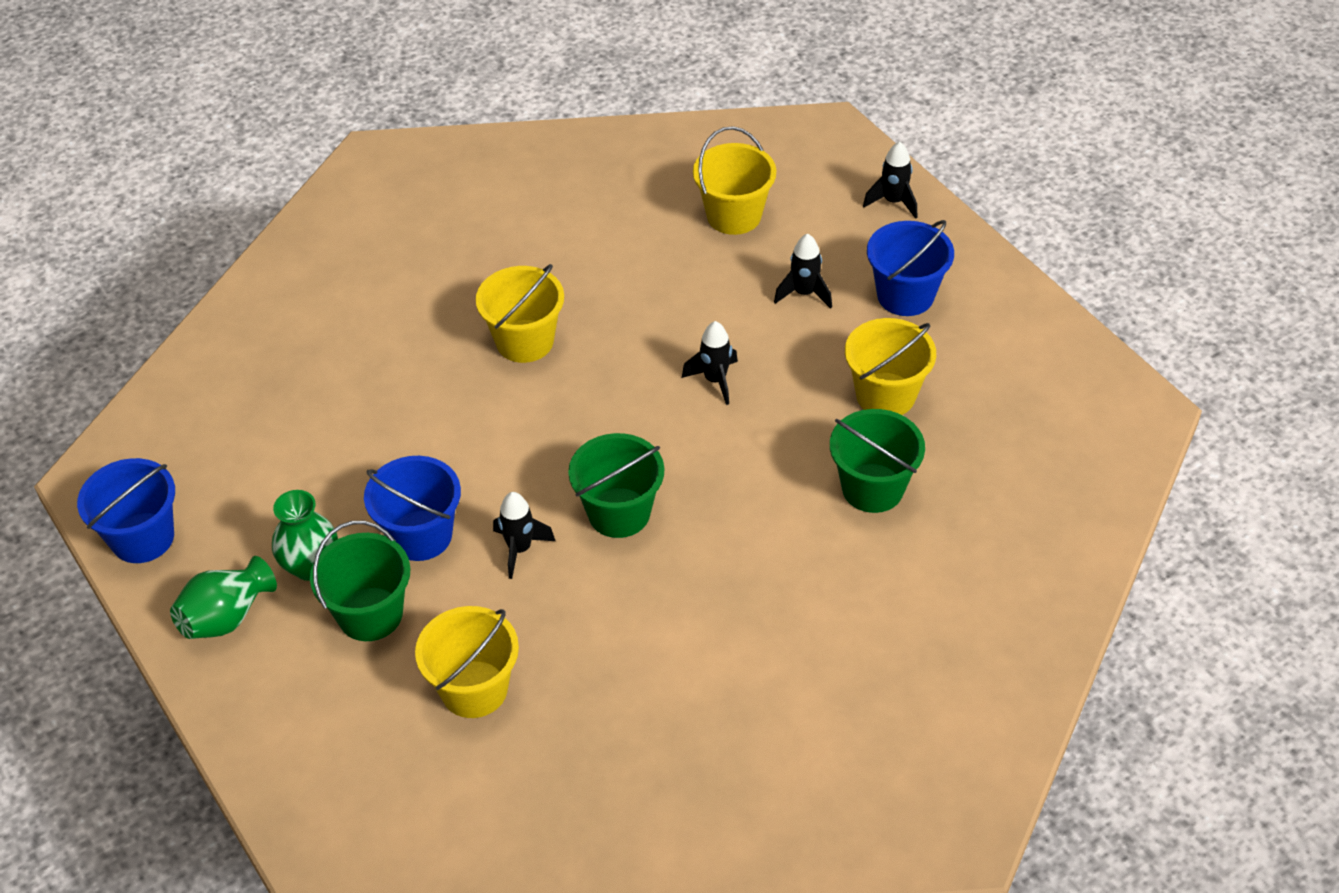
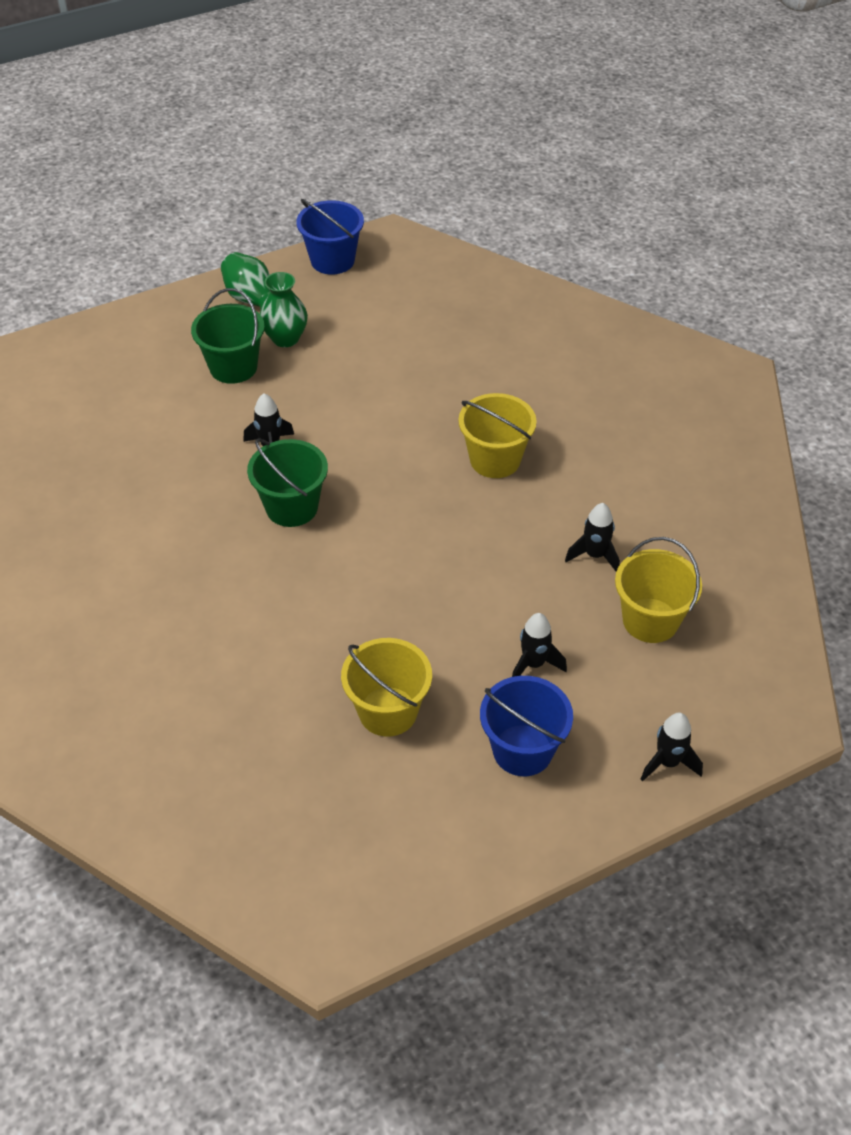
camera: 95 degrees right, 0 degrees up
blue bucket [364,456,461,561] -> none
yellow bucket [415,606,519,718] -> none
black rocket [682,321,738,405] -> black rocket moved to [565,503,620,571]
green bucket [830,409,925,513] -> none

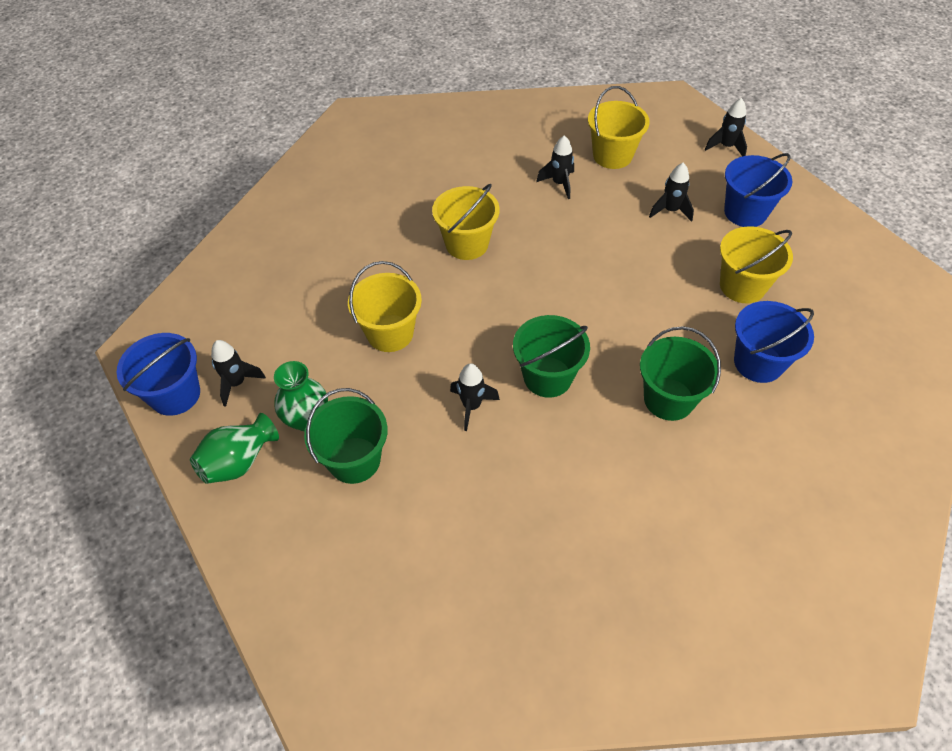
camera: 95 degrees left, 5 degrees up
none -> black rocket [211,340,266,407]
none -> yellow bucket [348,261,422,352]
none -> green bucket [640,326,721,421]
none -> blue bucket [734,301,814,383]

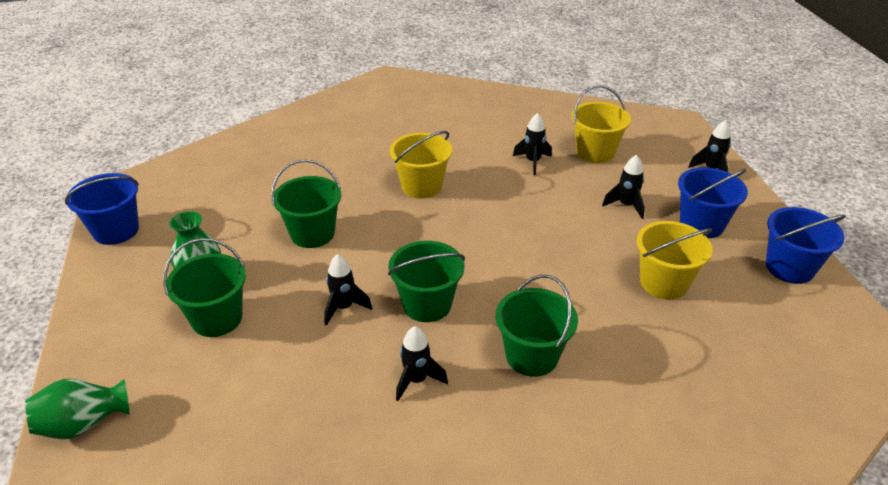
camera: 20 degrees right, 15 degrees down
green vase [190,413,279,484] -> green vase moved to [25,379,129,439]
black rocket [211,340,266,407] -> black rocket moved to [396,326,448,401]
yellow bucket [348,261,422,352] -> green bucket [271,159,341,248]
blue bucket [734,301,814,383] -> blue bucket moved to [766,207,846,284]

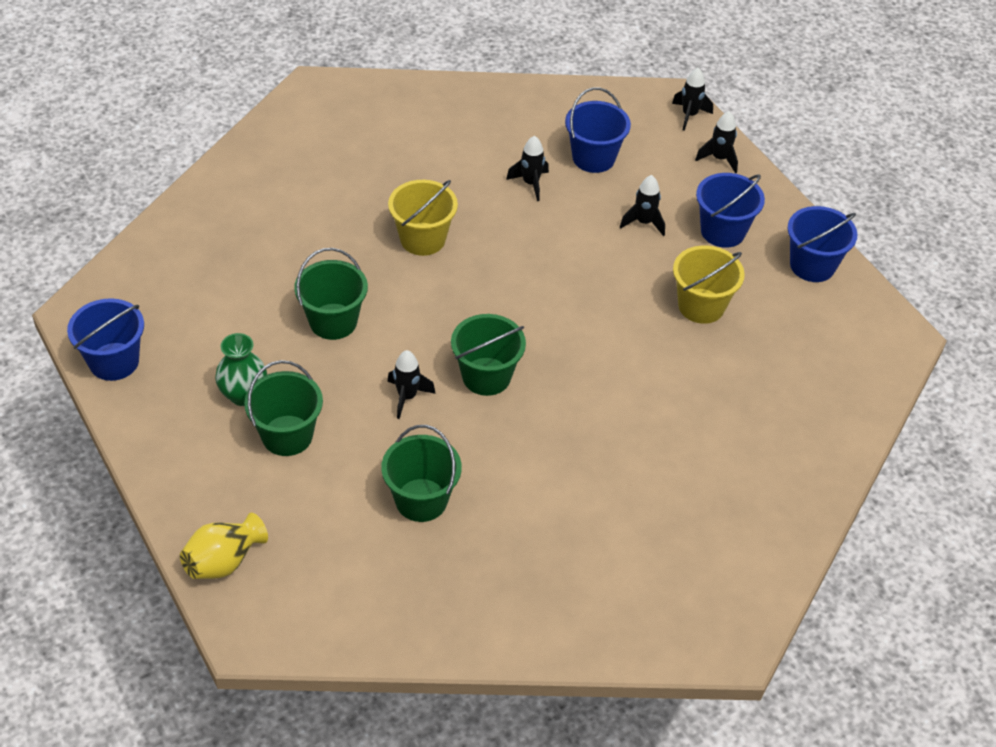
camera: 20 degrees left, 10 degrees up
green vase [25,379,129,439] -> yellow vase [180,513,268,579]
black rocket [396,326,448,401] -> black rocket moved to [672,68,713,131]
green bucket [496,275,578,377] -> green bucket moved to [381,425,462,522]
yellow bucket [571,85,631,163] -> blue bucket [565,87,631,173]

